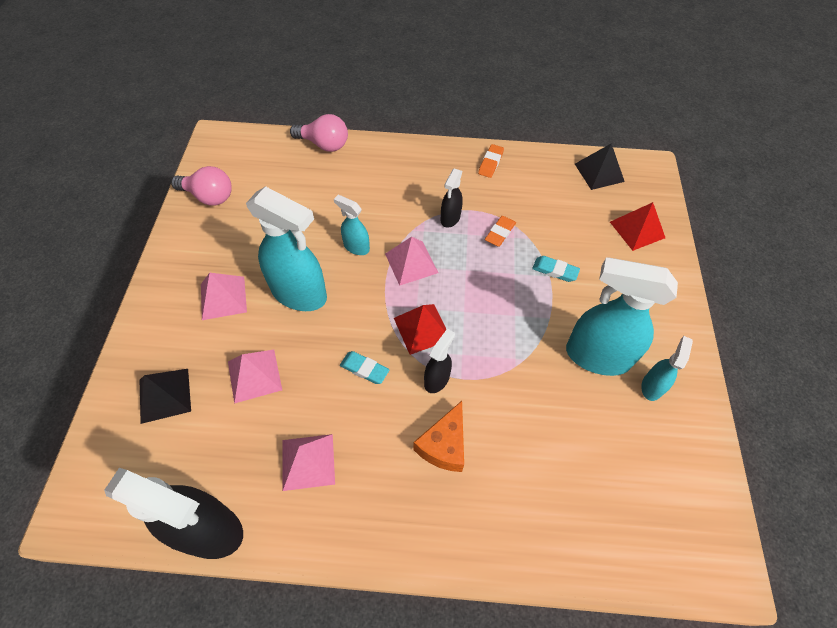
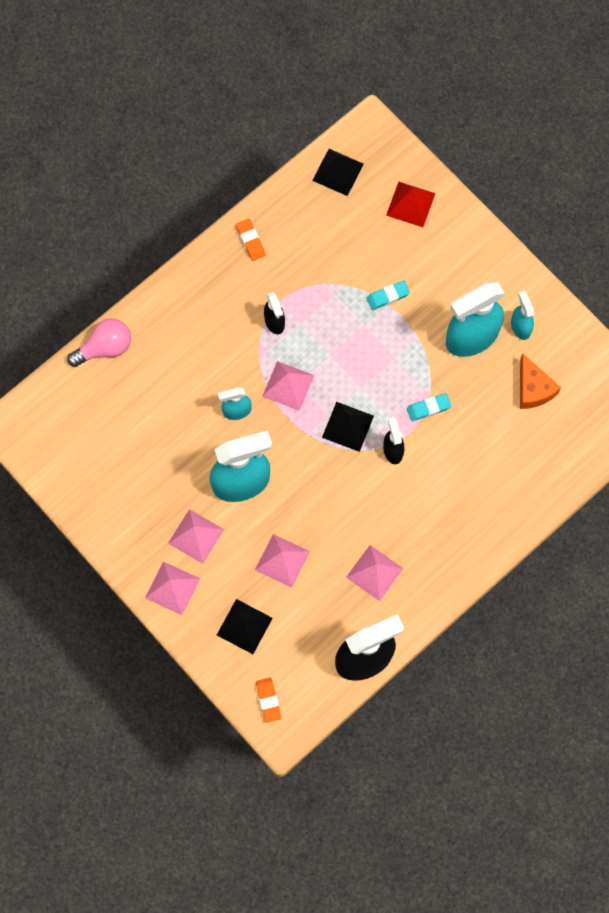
camera: 45 degrees left, 15 degrees up
pink light bulb [171,166,232,206] -> none
turquoise eraser [340,351,389,384] -> turquoise eraser moved to [407,393,451,421]
red pyramid [394,304,447,355] -> black pyramid [322,402,374,452]
orange cheese [413,401,464,472] -> orange cheese moved to [520,354,561,409]
orange eraser [485,216,516,247] -> orange eraser moved to [256,678,281,723]
none -> pink pyramid [145,561,200,615]

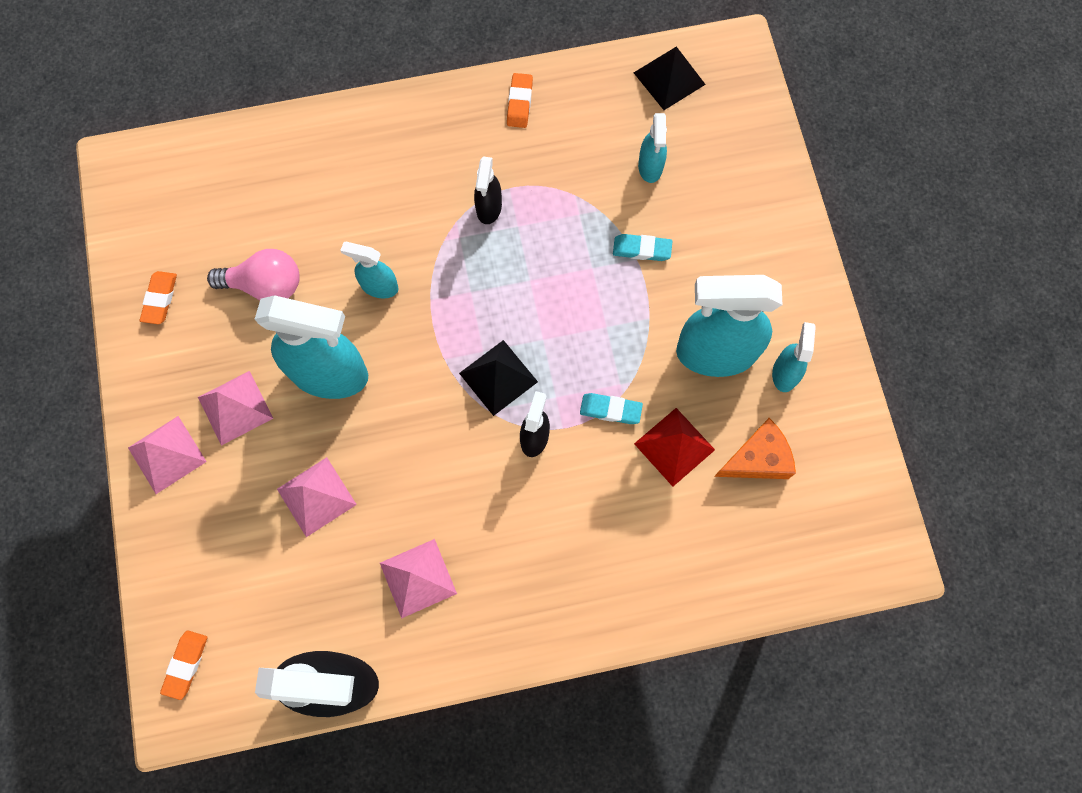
camera: 30 degrees right, 0 degrees up
pink light bulb [67,319,131,367] -> pink light bulb moved to [207,249,300,300]
black pyramid [217,599,273,654] -> none
pink pyramid [262,361,314,411] -> none
red pyramid [386,182,435,227] -> red pyramid moved to [634,408,715,487]
orange cheese [520,354,561,409] -> orange cheese turned 120 degrees counterclockwise [714,418,796,479]
none -> orange eraser [140,271,177,324]
none -> turquoise spray bottle [638,113,667,183]

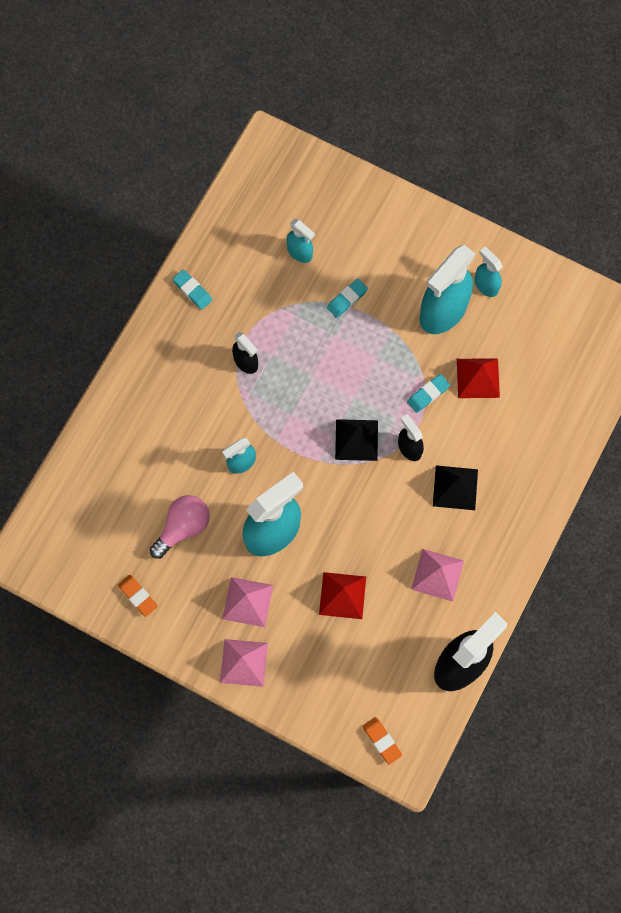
camera: 50 degrees left, 0 degrees up
pink pyramid [277,457,357,537] -> red pyramid [319,572,366,619]
orange eraser [507,73,533,128] -> turquoise eraser [173,269,212,310]
black pyramid [634,46,706,110] -> black pyramid moved to [433,465,478,510]
orange cheese [714,418,796,479] -> none

